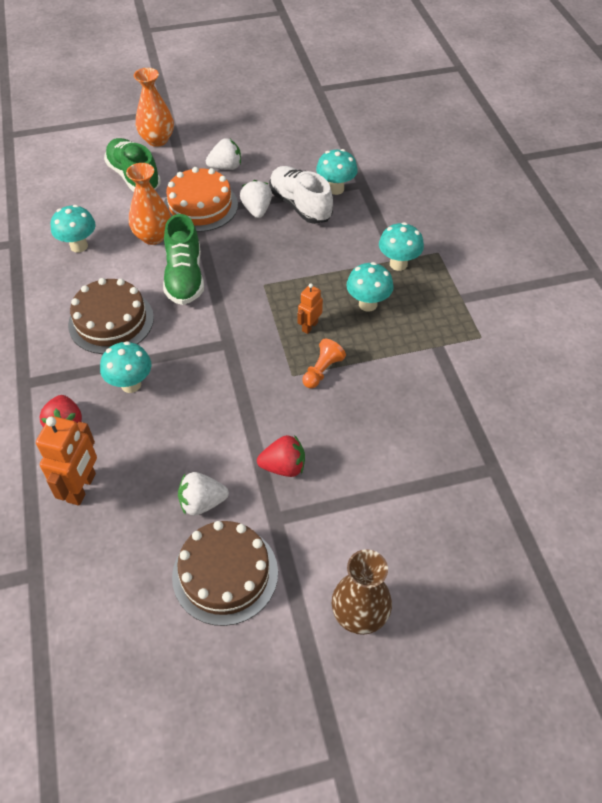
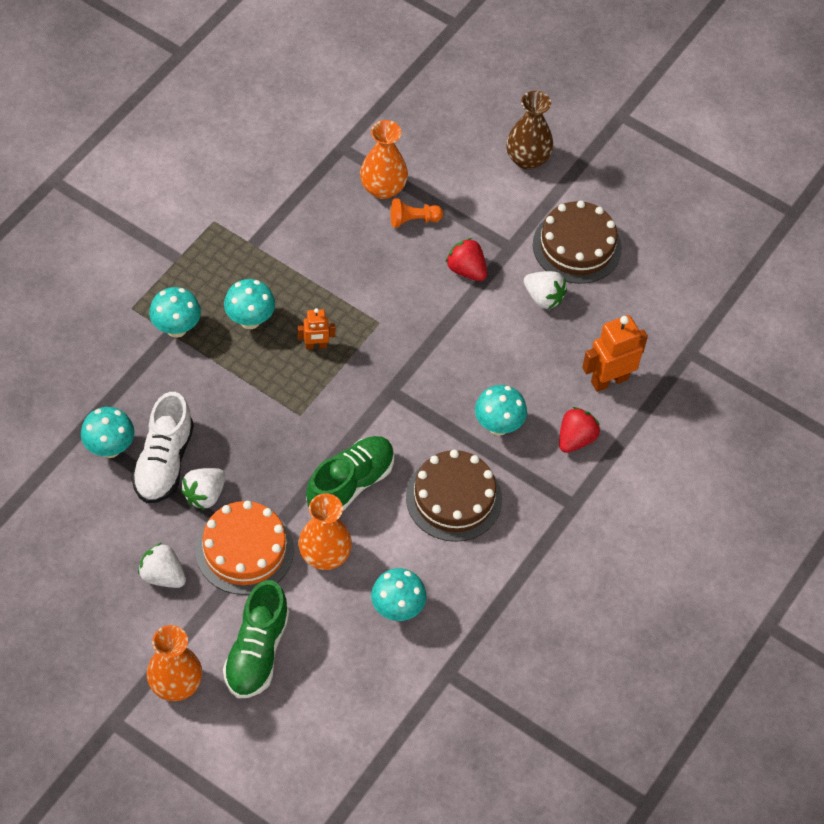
camera: 135 degrees left, 5 degrees up
orange pawn [302,339,346,388] -> orange pawn moved to [391,198,443,228]
none -> orange vase [360,120,408,199]

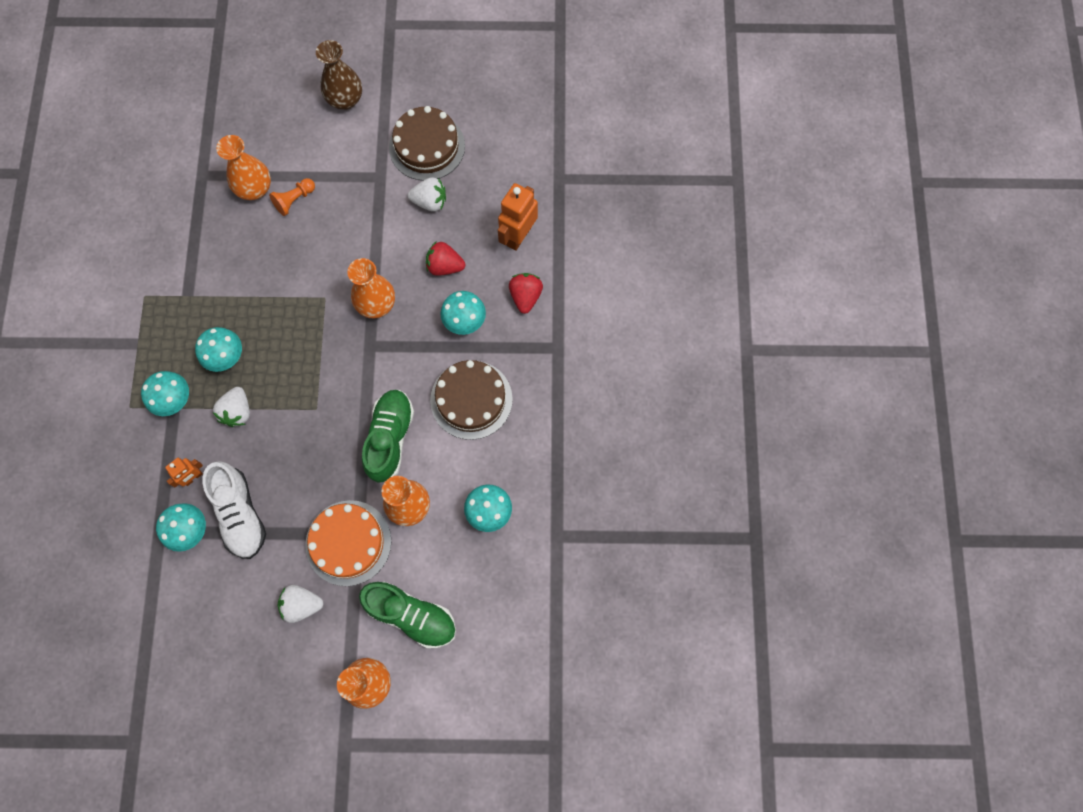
camera: 30 degrees left, 15 degrees up
white strawberry [181,468,226,510] -> white strawberry moved to [213,387,250,427]
green shoe [223,580,289,698] -> green shoe turned 45 degrees counterclockwise [359,582,456,648]
orange robot [298,308,335,349] -> orange robot moved to [165,458,203,487]
red strawberry [445,238,487,281] -> red strawberry moved to [426,242,465,276]
none -> orange vase [347,258,395,318]

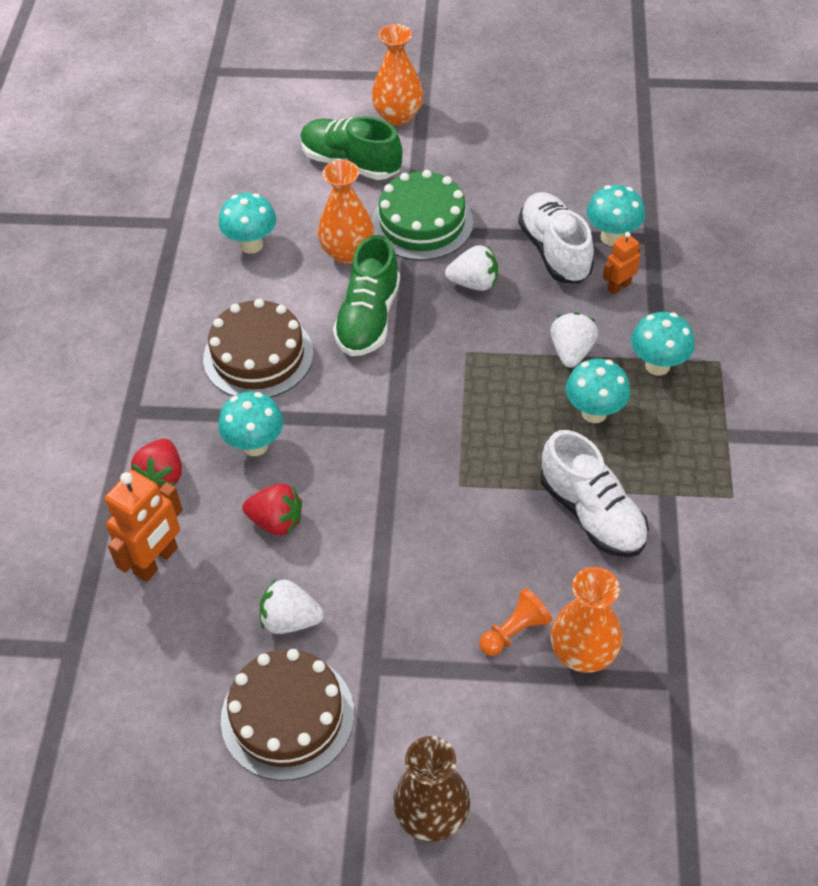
camera: 175 degrees left, 20 degrees down
white strawberry [278,585,323,623] -> white strawberry moved to [445,245,498,291]
orange cake [305,500,391,586] -> green cake [372,170,473,260]
orange vase [347,258,395,318] -> none
none -> white shoe [541,430,649,557]

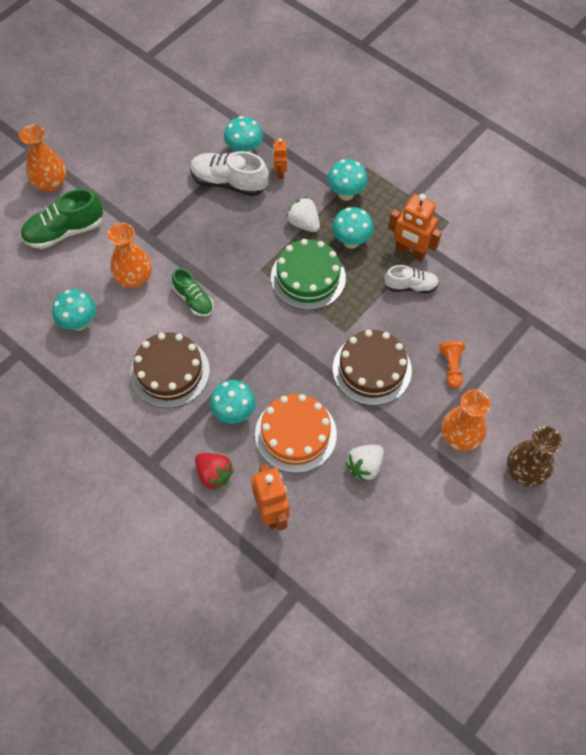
camera: 55 degrees left, 10 degrees up
brown cake [221,649,354,781] -> brown cake moved to [333,330,412,406]
red strawberry [242,483,302,536] -> orange cake [255,394,337,473]
green shoe [333,235,400,356] -> green shoe [172,268,213,317], size x0.62
green cake [372,170,473,260] -> green cake moved to [271,239,346,310]
white strawberry [445,245,498,291] -> none
white shoe [541,430,649,557] -> white shoe [384,265,439,293], size x0.62
orange vase [550,567,623,673] -> orange vase moved to [441,389,491,451]
none -> orange robot [388,194,442,261]

